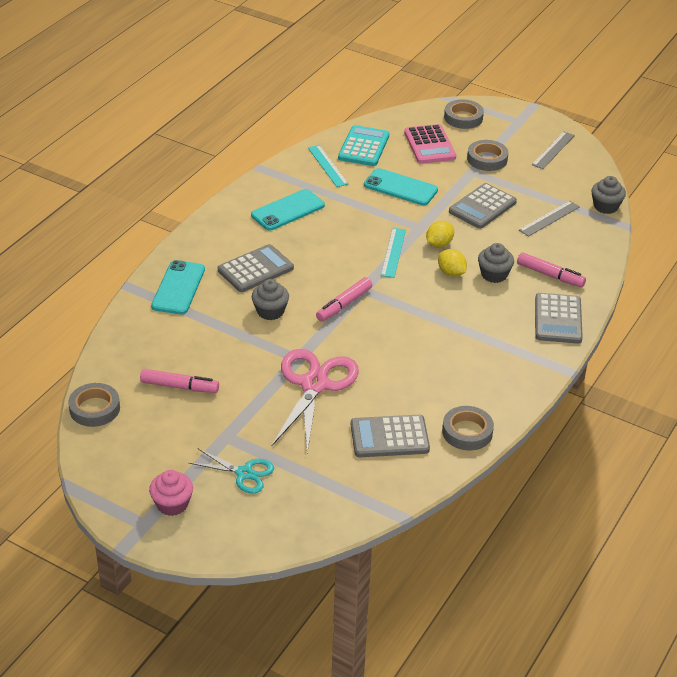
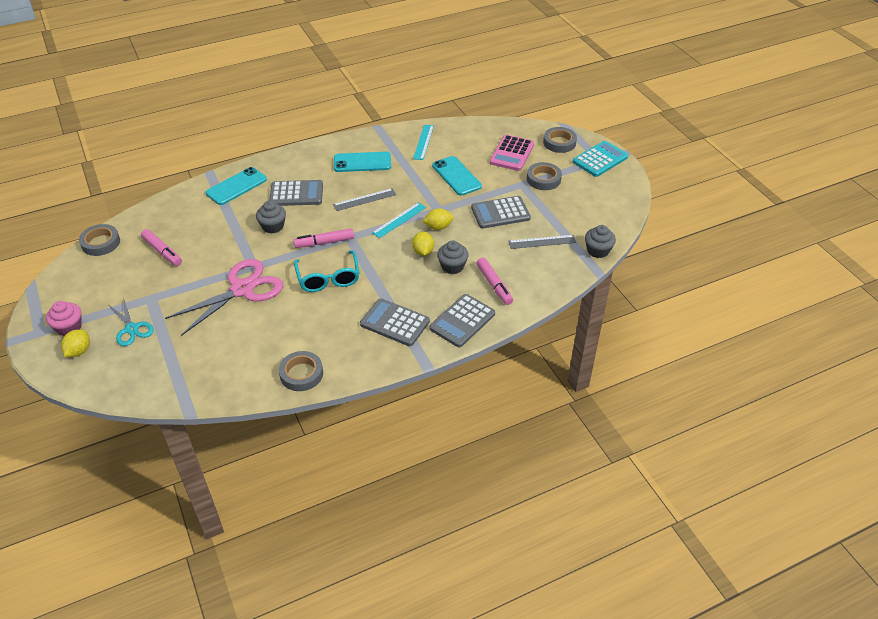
camera: 35 degrees right, 5 degrees up
turquoise calculator [338,125,389,166] -> turquoise calculator moved to [573,141,628,177]
grey calculator [351,415,430,457] -> grey calculator moved to [360,298,430,346]
grey ruler [532,131,575,169] -> grey ruler moved to [333,188,396,211]
none -> yellow lemon [61,329,90,357]
none -> turquoise glasses [294,250,360,292]

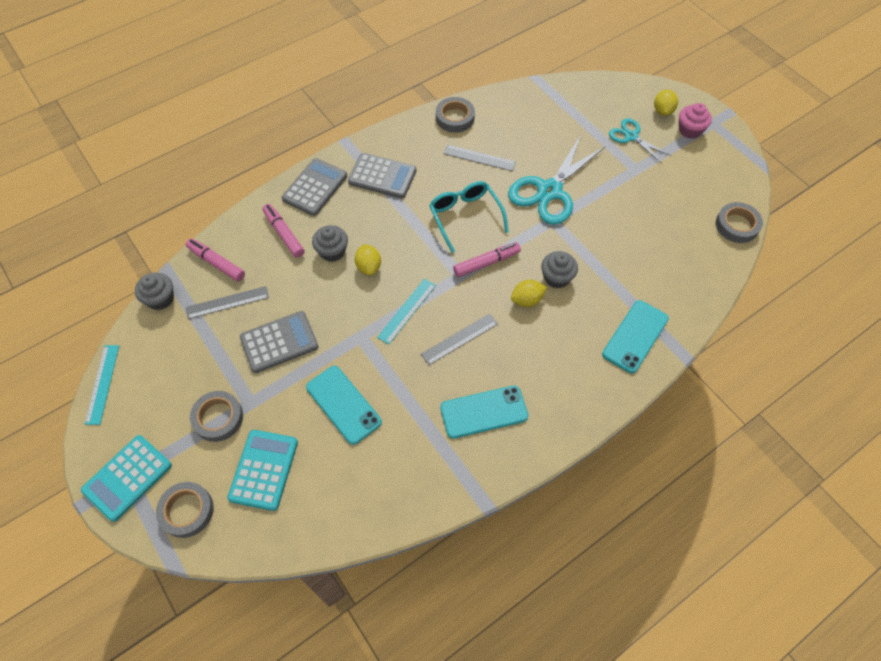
camera: 170 degrees right, 15 degrees up
pink marker [141,229,182,266] -> pink marker moved to [186,238,245,282]
pink scissors [165,259,283,336] -> turquoise scissors [508,135,606,225]
grey calculator [269,180,323,206] -> none
turquoise ruler [413,125,434,160] -> turquoise ruler moved to [85,345,119,425]
yellow lemon [423,208,453,230] -> yellow lemon moved to [511,280,547,307]
pink calculator [490,135,534,171] -> turquoise calculator [227,430,298,511]
none -> grey ruler [444,145,516,171]

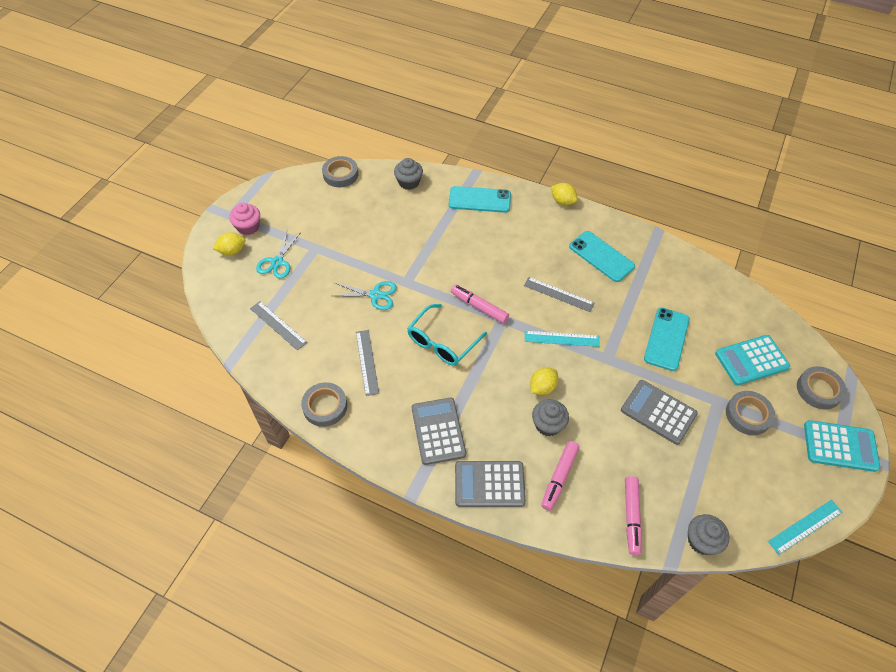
camera: 120 degrees left, 5 degrees down
grey ruler [186,286,269,319] -> grey ruler moved to [250,301,307,351]
turquoise scissors [508,135,606,225] -> turquoise scissors [334,281,397,310], size x0.55
yellow lemon [511,280,547,307] -> yellow lemon moved to [551,183,578,205]
grey cupcake [541,251,578,288] -> grey cupcake moved to [394,158,423,190]

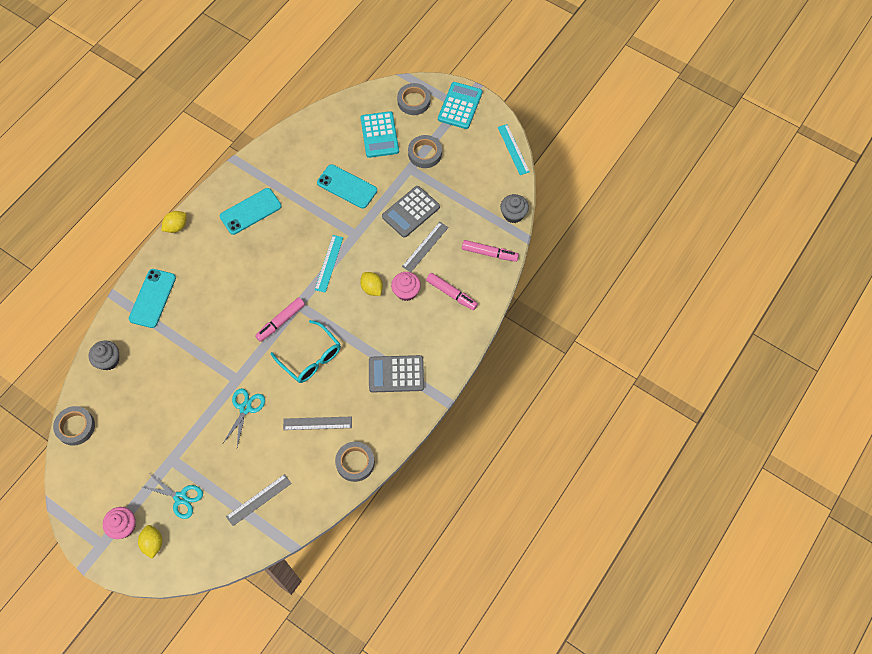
camera: 80 degrees left, 10 degrees up
grey calculator [455,461,526,507] -> none
grey ruler [524,277,594,312] -> grey ruler moved to [402,222,449,272]
grey cupcake [532,399,569,436] -> pink cupcake [391,272,421,301]

